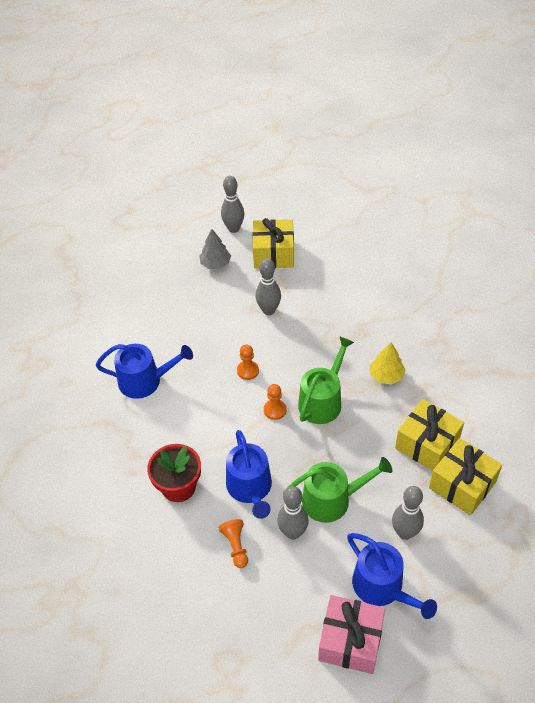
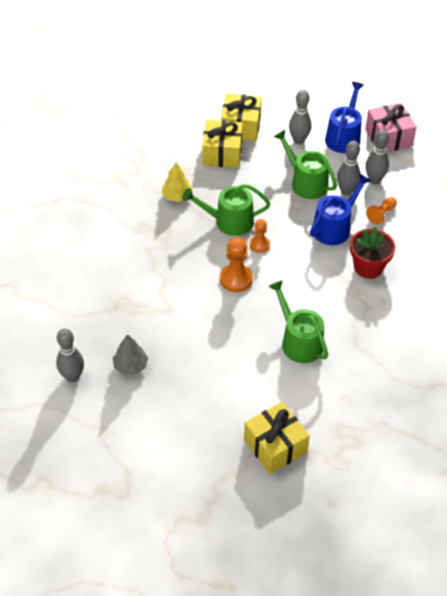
camera: 125 degrees left, 0 degrees up
blue watering can [96,344,193,399] -> green watering can [268,280,328,363]
orange pawn [237,345,259,380] -> orange pawn [220,237,253,292], size x1.59
yellow gift [252,218,294,268] -> yellow gift moved to [244,402,310,474]
grey bowling pin [256,258,281,315] -> grey bowling pin moved to [365,129,389,184]

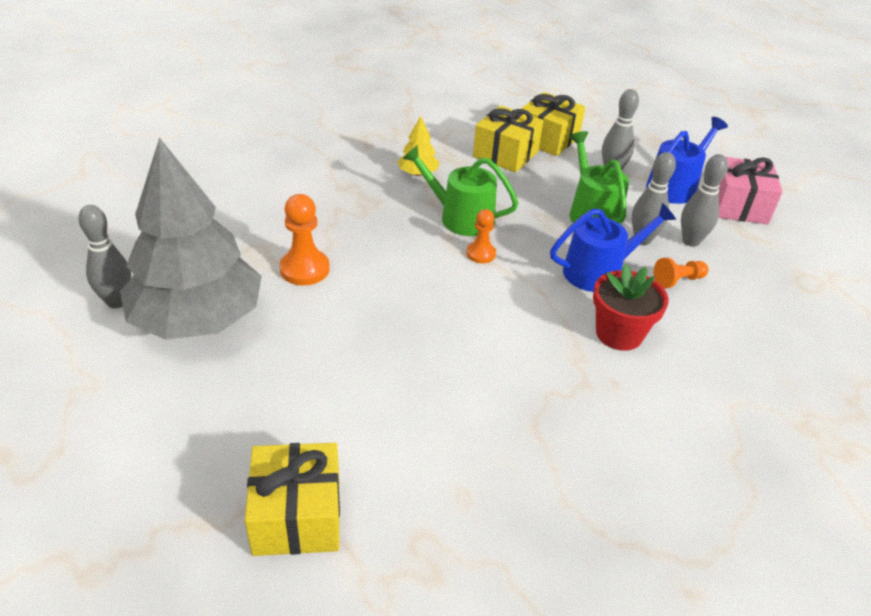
camera: 25 degrees right, 10 degrees down
grey tree [113,334,148,375] -> grey tree [120,137,262,340], size x2.48
orange pawn [220,237,253,292] -> orange pawn moved to [280,194,330,286]
green watering can [268,280,328,363] -> none

